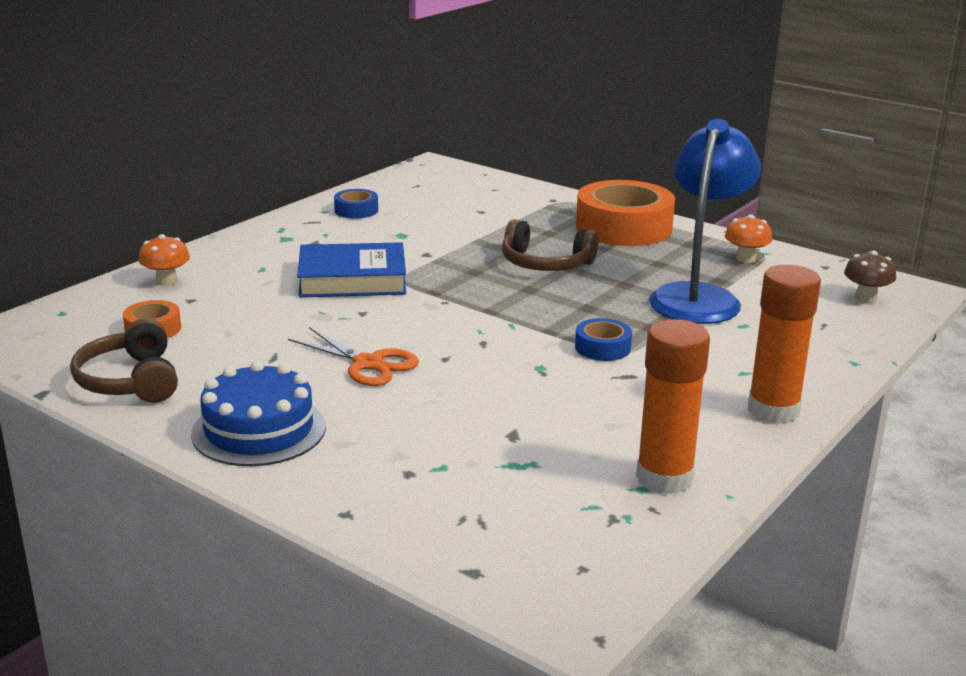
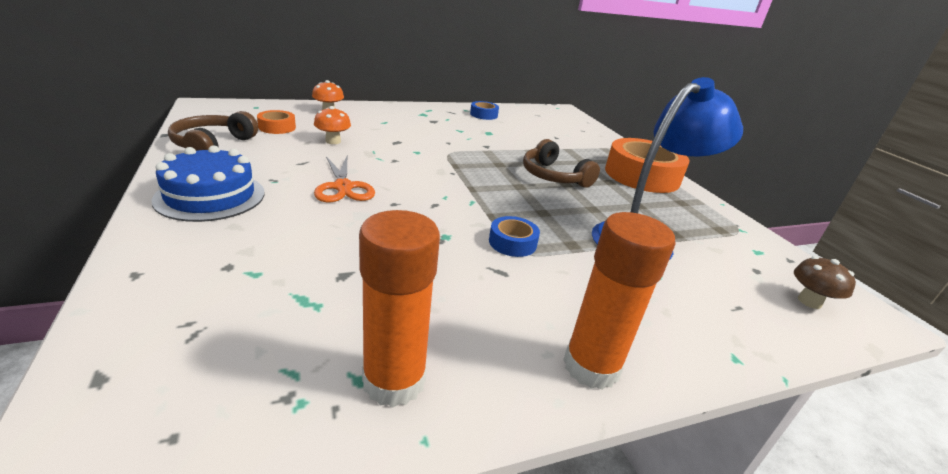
camera: 30 degrees right, 5 degrees up
blue book [297,242,406,297] -> none
orange mushroom [725,215,772,263] -> orange mushroom moved to [314,106,351,144]

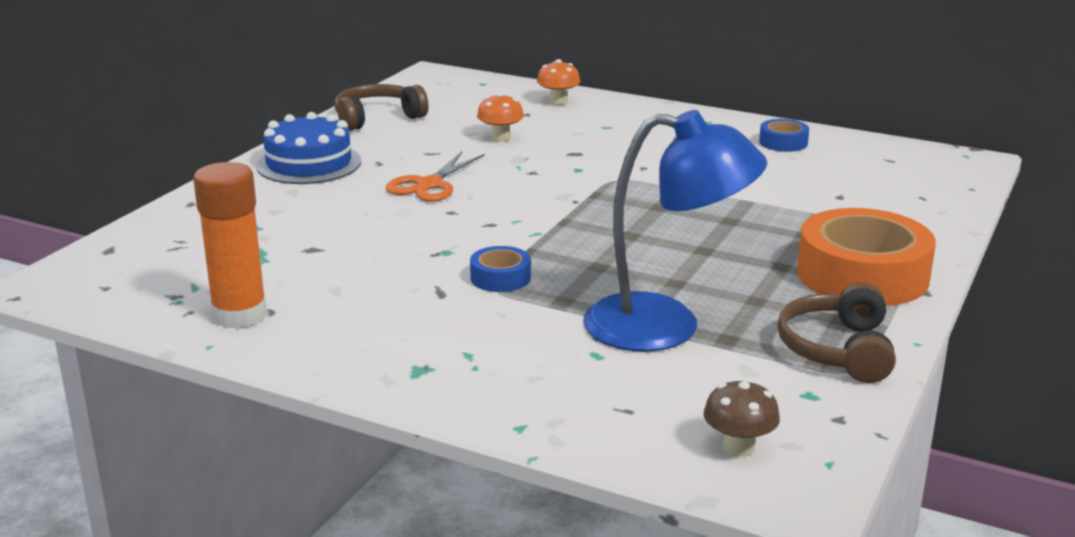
camera: 50 degrees right, 5 degrees down
orange tape [257,110,296,134] -> none
brown headphones [523,139,600,188] -> brown headphones moved to [777,282,896,383]
orange glue stick [563,212,675,390] -> none

